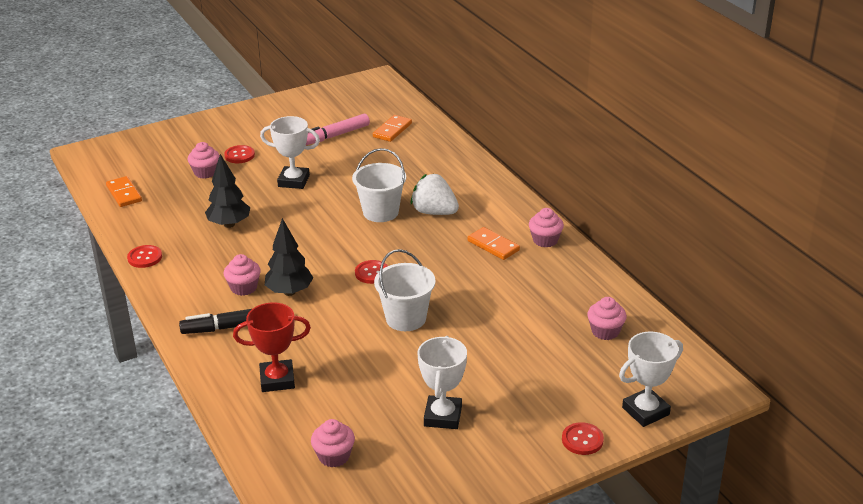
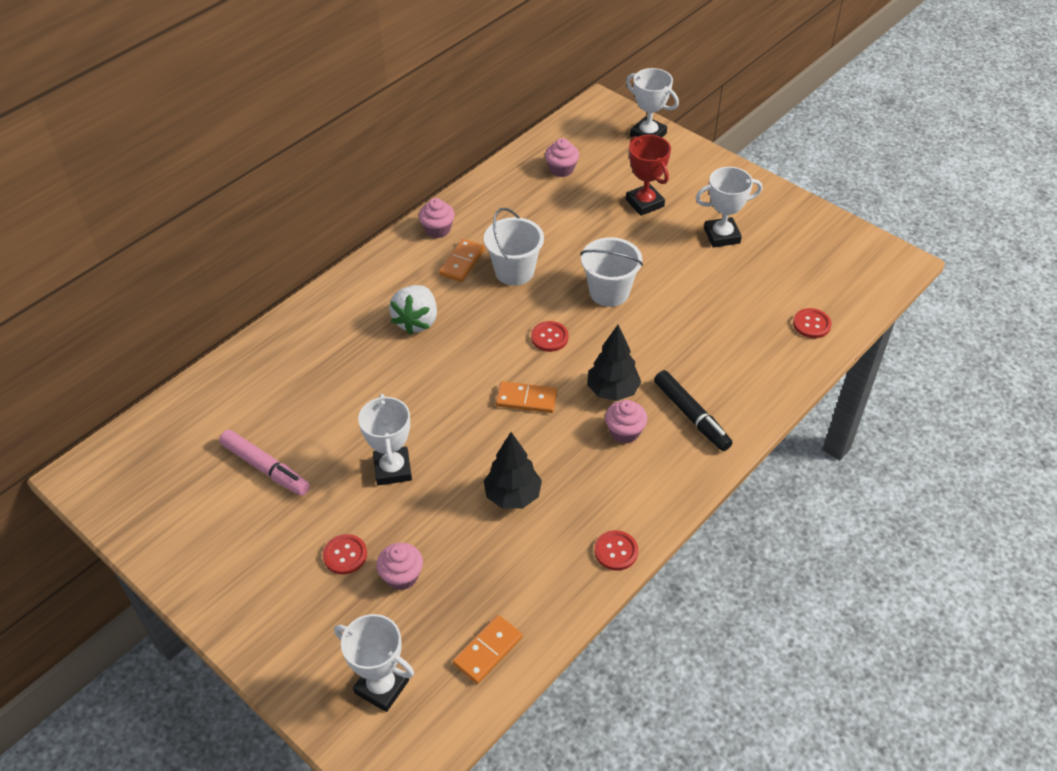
camera: 110 degrees left, 15 degrees up
red trophy [233,302,311,392] -> red trophy moved to [626,135,671,216]
pink cupcake [311,419,355,467] -> none
white bucket [352,148,406,222] -> white bucket moved to [484,208,544,286]
orange domino [373,115,412,142] -> orange domino moved to [496,381,557,413]
red button [562,422,604,455] -> red button moved to [793,308,831,338]
none -> white trophy [334,614,414,712]

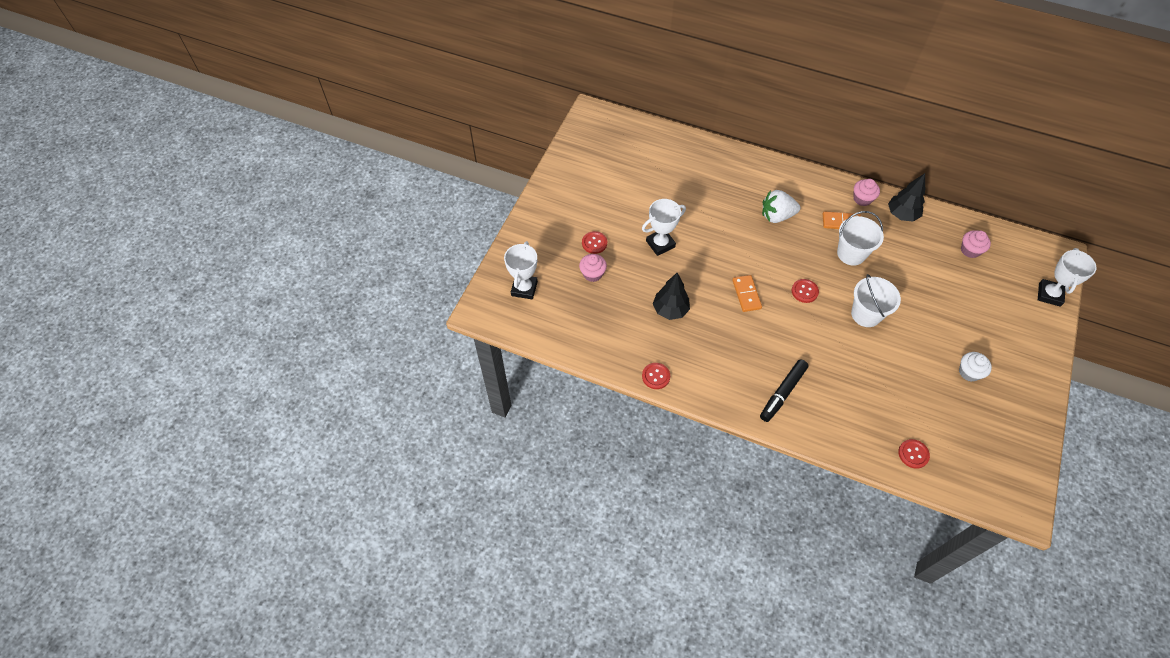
camera: 70 degrees right, 10 degrees up
pink marker [219,430,310,496] -> none
orange domino [453,615,523,684] -> none
black tree [587,325,641,401] -> black tree moved to [888,173,925,222]
pink cupcake [605,400,647,443] -> none
red trophy [626,135,671,216] -> none
white trophy [696,167,762,248] -> white cupcake [959,352,992,382]

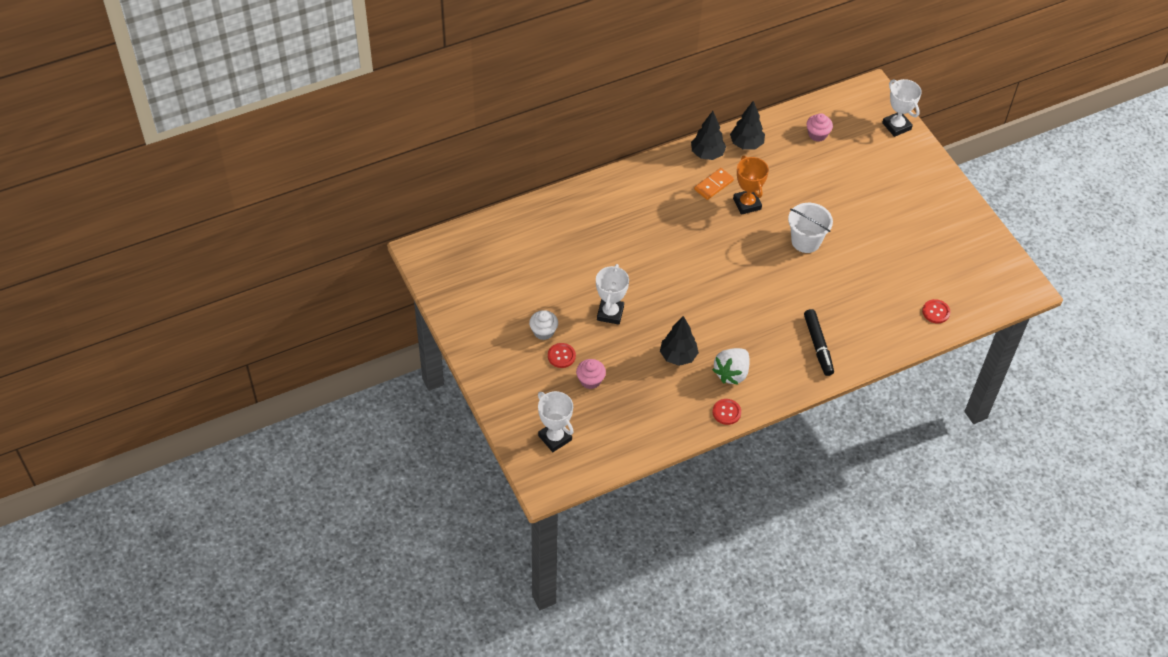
camera: 50 degrees left, 5 degrees down
orange domino [732,275,762,312] -> none
white strawberry [762,190,800,223] -> white strawberry moved to [712,348,750,385]
red button [792,279,819,303] -> none
white bucket [837,211,884,266] -> orange trophy [733,156,769,215]
pink cupcake [854,179,880,206] -> black tree [691,111,726,160]
white cupcake [959,352,992,382] -> white cupcake moved to [529,310,558,340]

